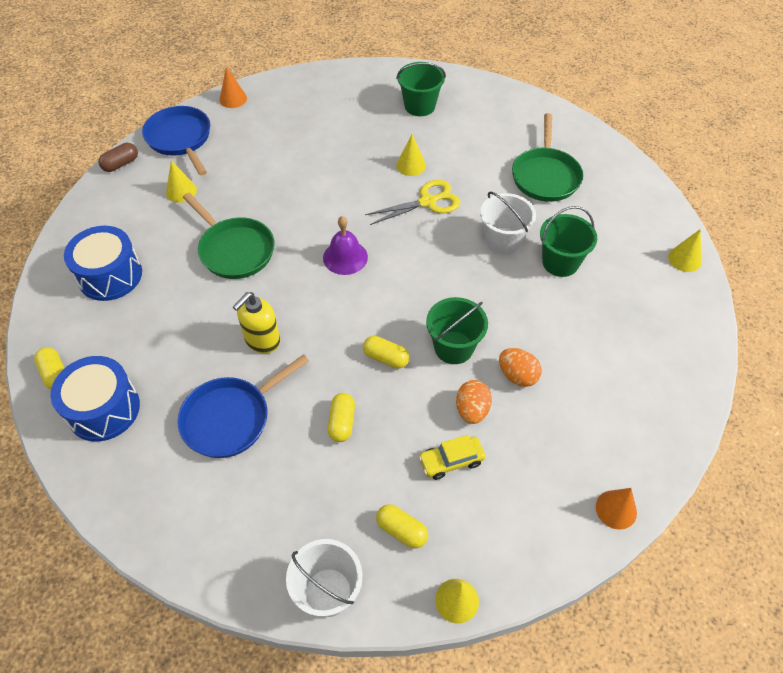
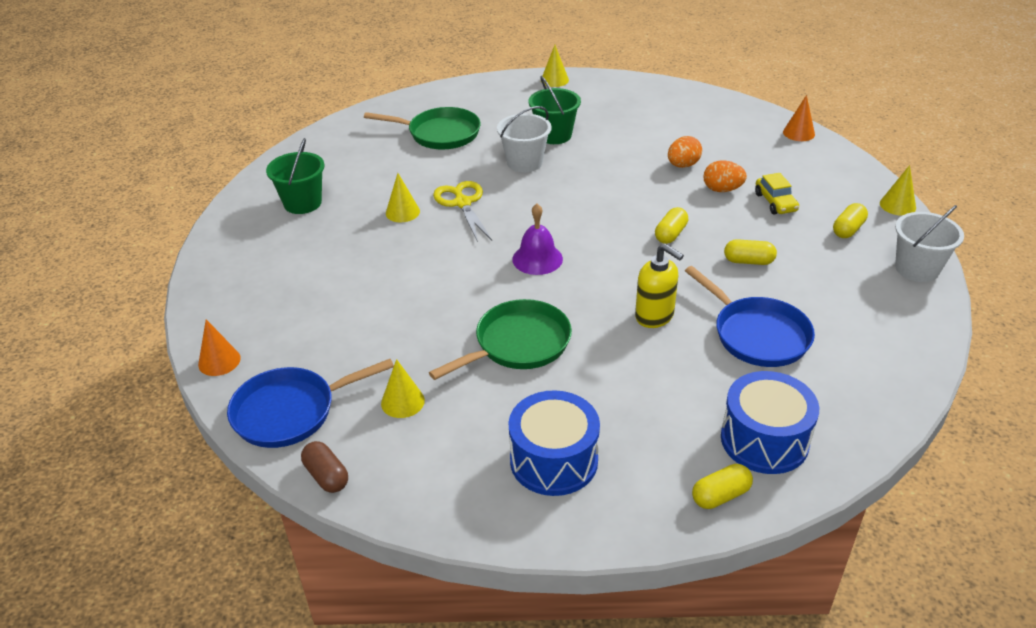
camera: 85 degrees left, 15 degrees down
green bucket [426,297,488,364] -> none

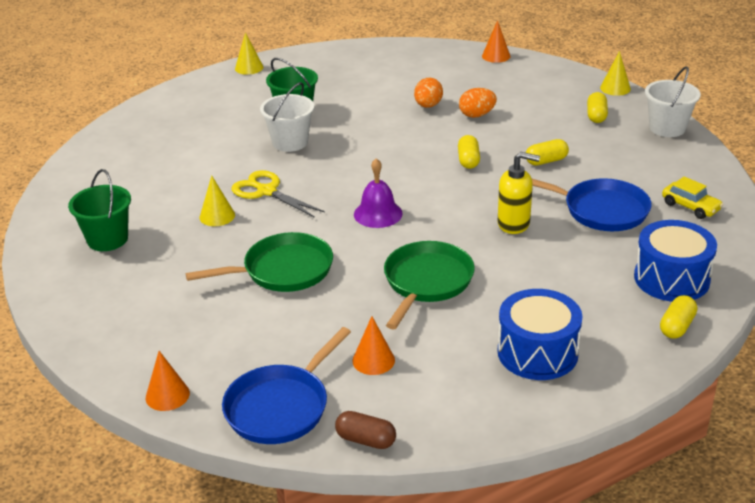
camera: 30 degrees left, 5 degrees down
green pan [364,107,481,150] -> green pan moved to [186,232,333,292]
yellow cone [381,359,425,418] -> orange cone [352,316,395,375]
yellow car [755,173,799,214] -> yellow car moved to [662,177,723,219]

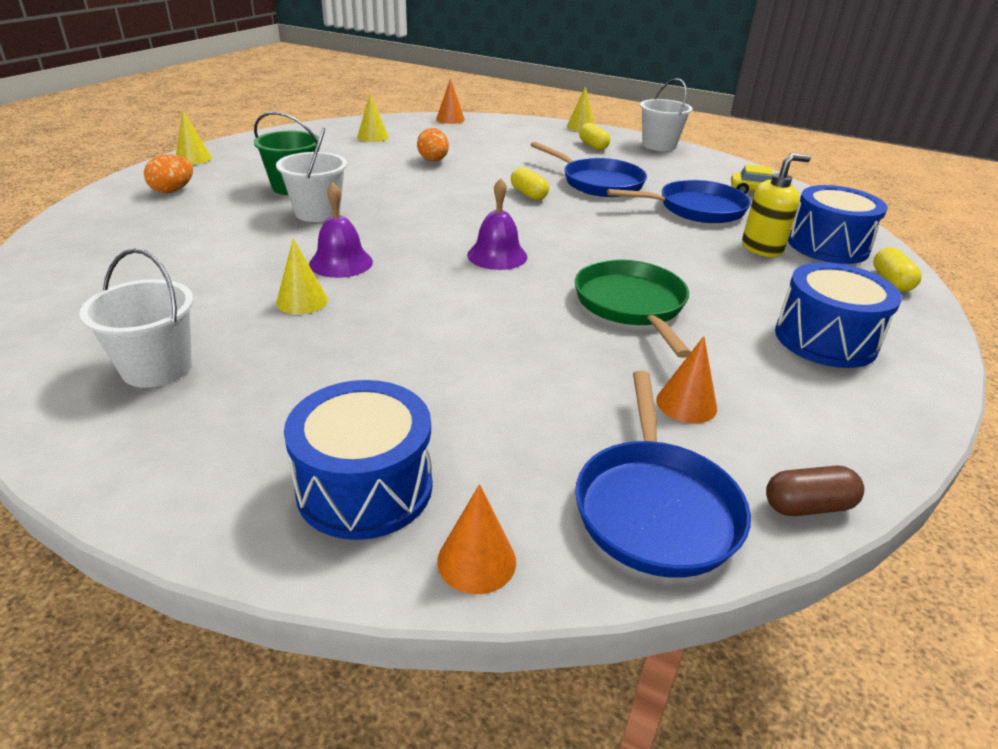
camera: 35 degrees left, 0 degrees up
green bucket [68,169,131,251] -> white bucket [79,249,194,388]
green pan [186,232,333,292] -> none
yellow scissors [232,170,325,218] -> purple bell [309,183,373,278]
orange egg [459,88,497,118] -> orange egg moved to [144,154,193,193]
yellow soap dispenser [498,152,540,234] -> yellow soap dispenser moved to [742,153,811,257]
yellow capsule [526,139,569,166] -> blue pan [531,141,647,197]
none -> blue drum [284,380,433,540]
none -> yellow cone [357,93,389,142]

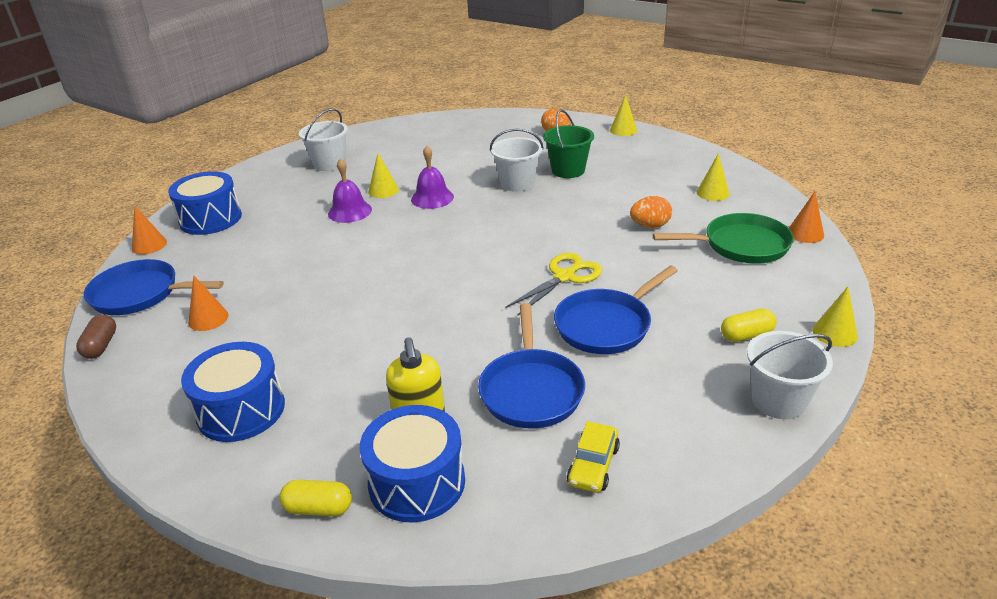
camera: 100 degrees right, 0 degrees up
purple bell [467,178,527,270] -> purple bell moved to [328,158,372,223]
yellow capsule [511,167,549,200] -> yellow scissors [506,253,602,315]
green pan [575,260,691,358] -> green pan moved to [653,213,794,264]

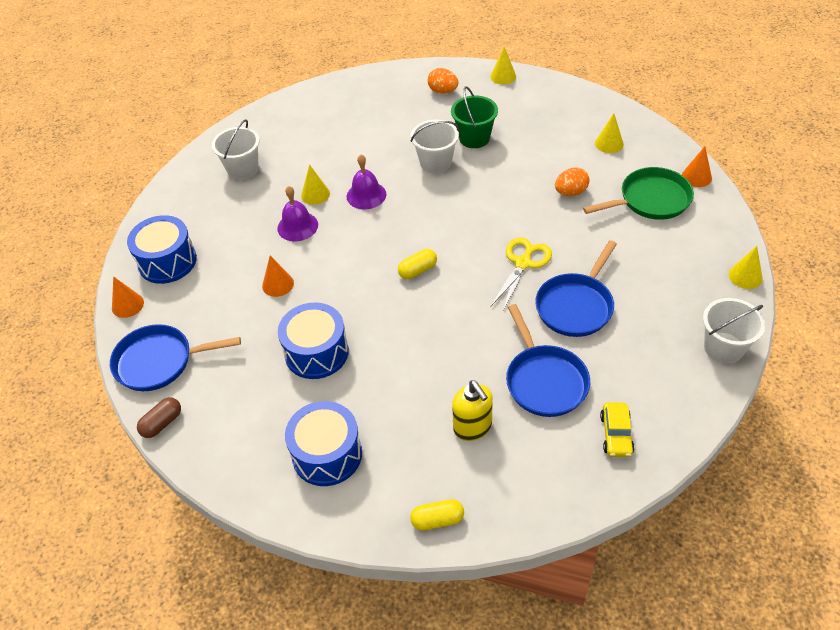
camera: 15 degrees left, 15 degrees up
brown capsule [76,314,116,359] -> brown capsule turned 60 degrees clockwise [137,397,181,438]
orange cone [188,276,229,331] -> orange cone moved to [262,256,294,297]
blue drum [360,405,465,523] -> blue drum moved to [278,302,349,379]
yellow capsule [721,308,777,342] -> yellow capsule moved to [398,249,437,279]

